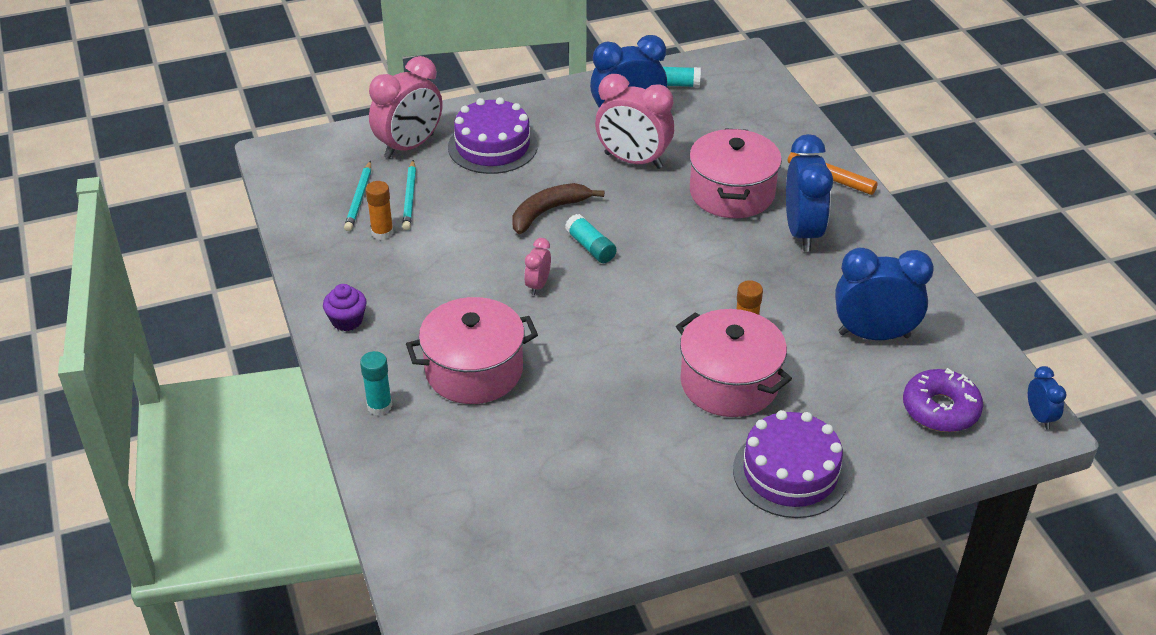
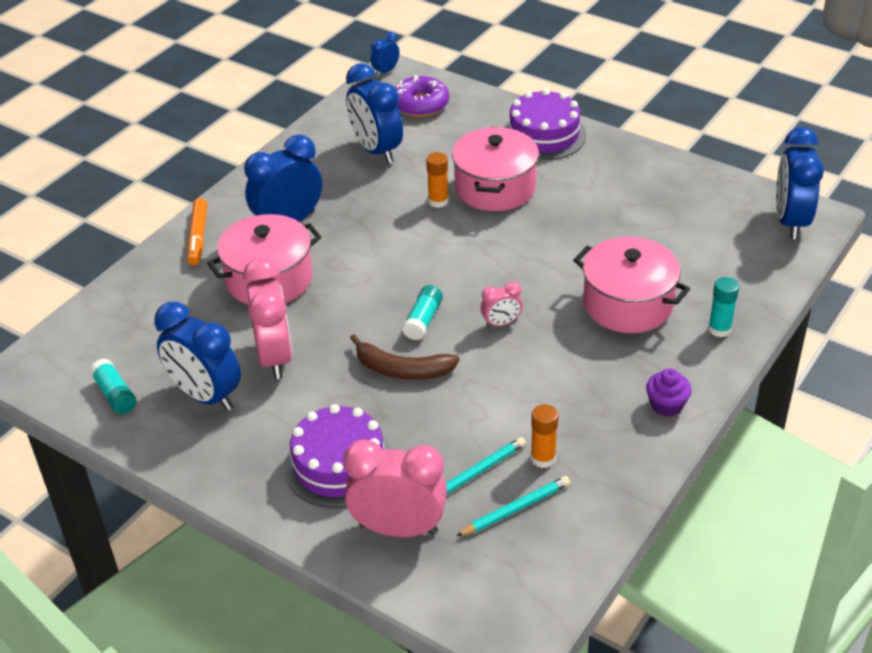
camera: 125 degrees left, 0 degrees up
none -> blue clock [776,127,824,239]

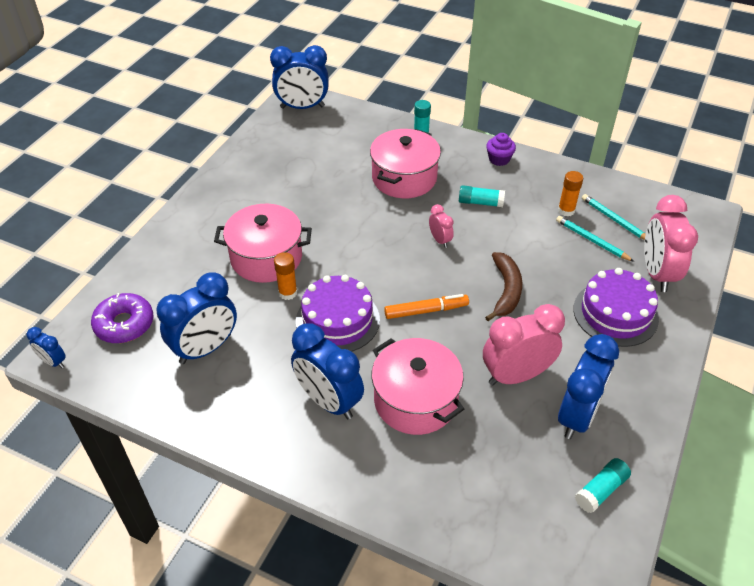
camera: 100 degrees left, 5 degrees up
orange marker [187,198,207,266] -> orange marker moved to [384,294,469,319]
turquoise glue stick [402,285,443,341] -> turquoise glue stick moved to [459,185,505,207]
purple cake [504,89,586,160] -> purple cake moved to [296,275,380,352]

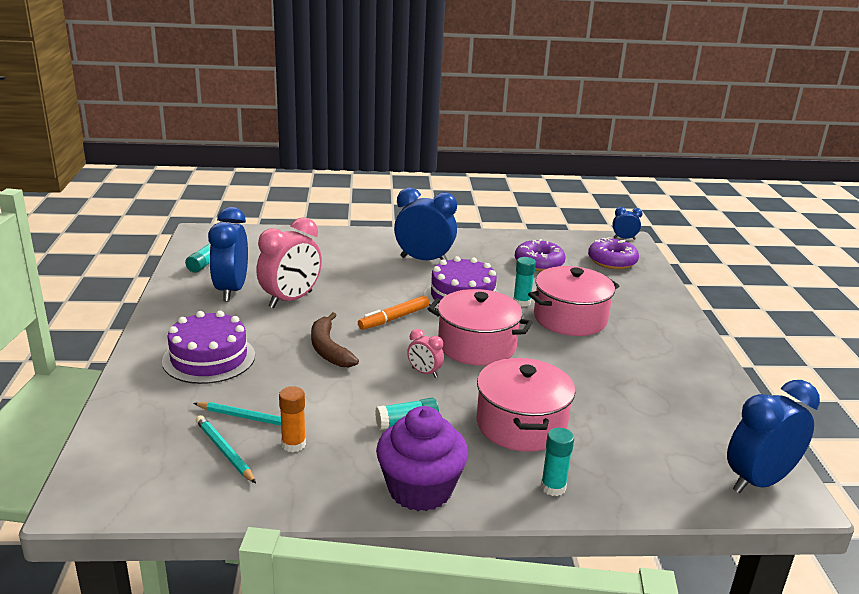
camera: 150 degrees right, 20 degrees down
blue clock [156,272,237,364] -> purple donut [515,239,566,271]
orange glue stick [274,252,297,300] -> turquoise glue stick [513,257,536,307]
pink pot [372,338,464,435] -> pink pot moved to [428,289,533,366]
purple cupcake [486,133,516,166] -> purple cupcake [376,406,468,511], size x1.94
turquoise pencil [582,194,645,240] -> turquoise pencil turned 150 degrees counterclockwise [196,415,256,483]
pink clock [644,195,698,292] -> none

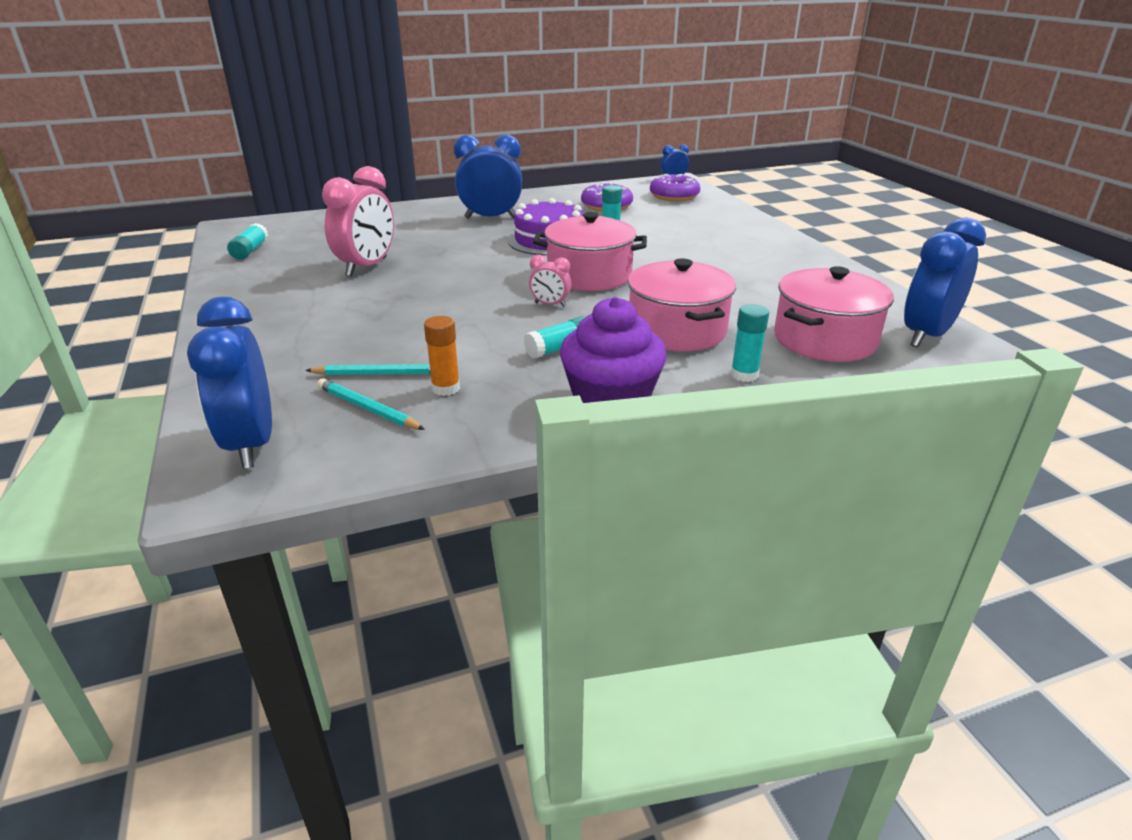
camera: 15 degrees left, 5 degrees up
purple cake [162,311,255,384] -> none
blue clock [208,207,248,302] -> blue clock moved to [187,297,272,469]
brown banana [311,312,359,367] -> none
orange marker [358,295,429,330] -> none
pink pot [528,266,619,336] -> pink pot moved to [774,266,894,362]

